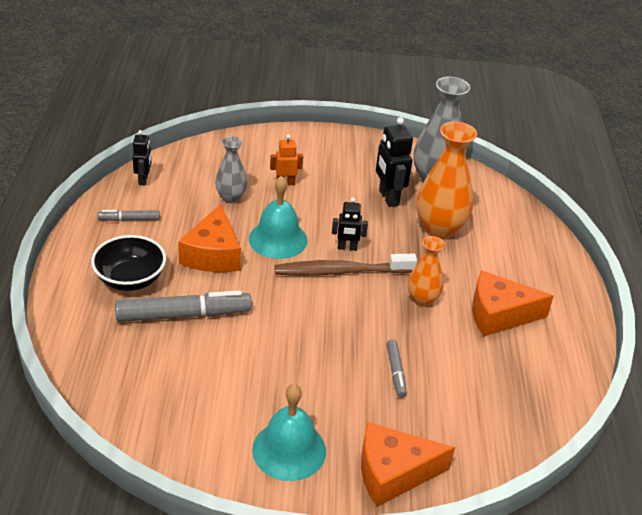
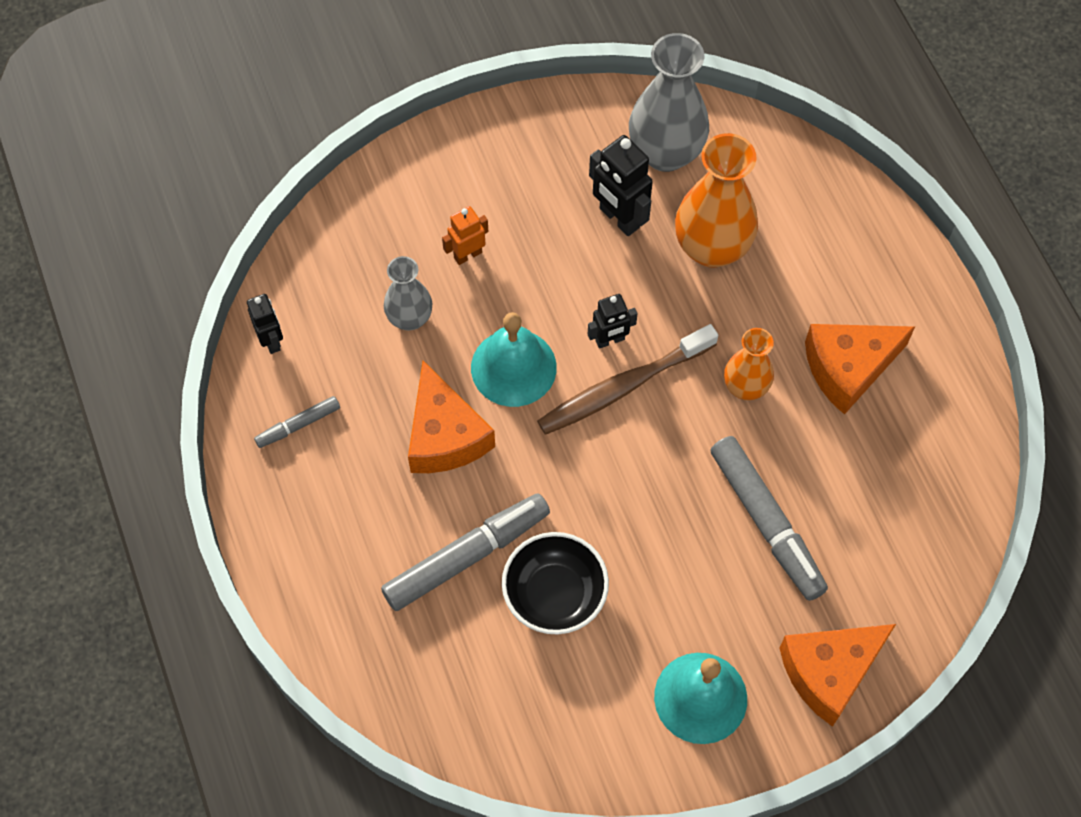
camera: 20 degrees left, 25 degrees up
black bowl [91,235,166,291] -> black bowl moved to [502,532,609,635]
grey marker [387,339,407,398] -> grey marker [710,436,828,601], size x1.98

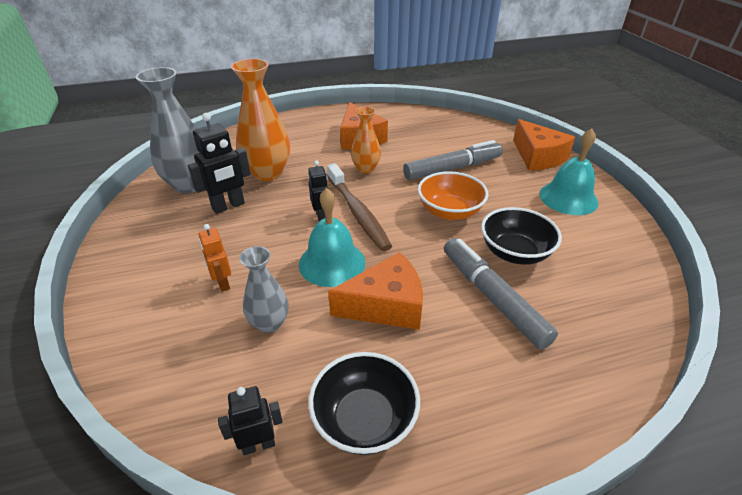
camera: 85 degrees left, 25 degrees down
grey marker [254,396,340,448] -> black bowl [308,352,420,455]
none -> orange bowl [418,171,488,220]

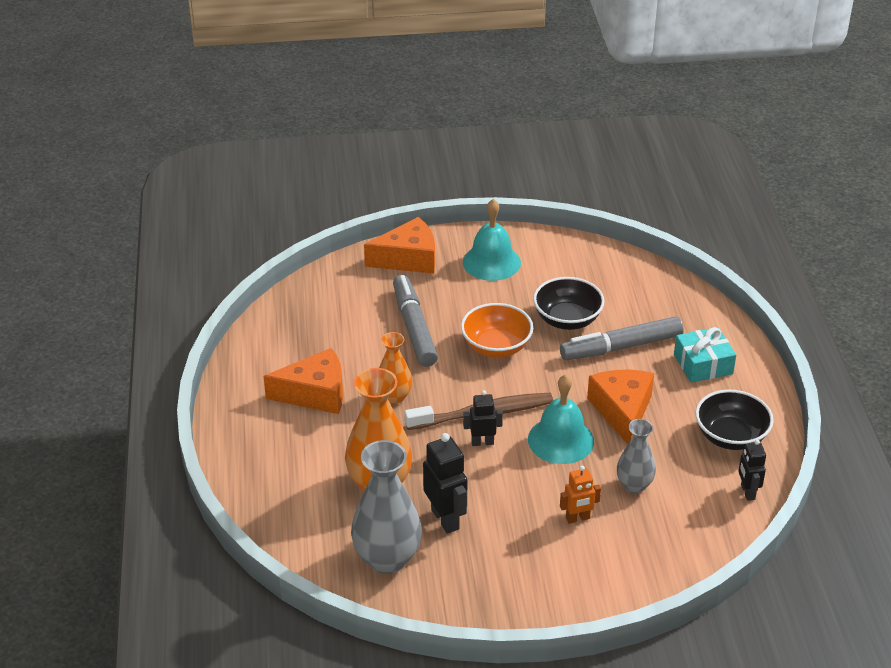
camera: 80 degrees left, 0 degrees up
none -> turquoise gift [674,327,736,383]

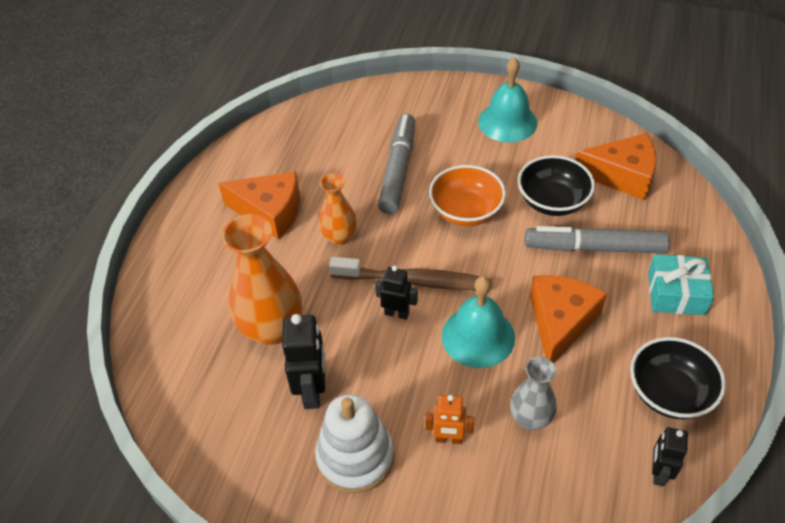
camera: 25 degrees right, 10 degrees up
grey vase [351,440,422,574] -> none
orange cheese [364,217,435,274] -> orange cheese moved to [576,133,656,200]
none -> white stacking toy [315,394,394,493]

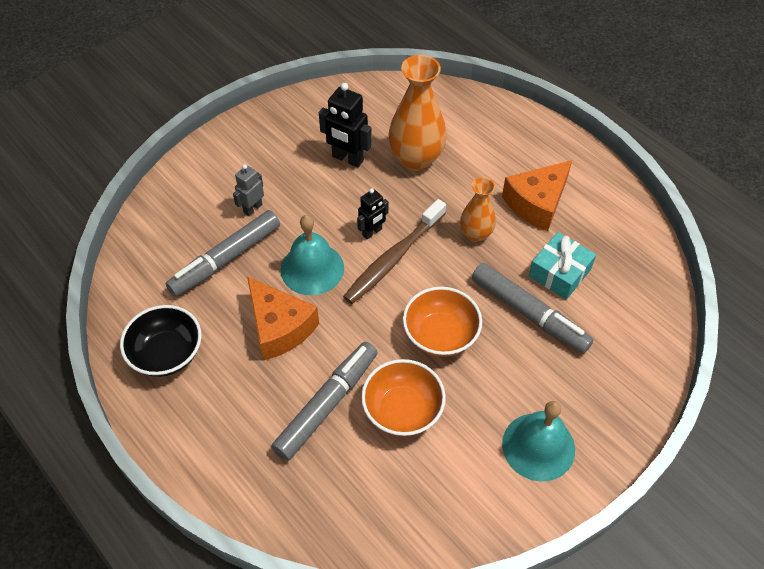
camera: 120 degrees right, 5 degrees up
white stacking toy [315,394,394,493] -> none
orange robot [425,395,474,444] -> grey robot [233,164,264,216]
grey vase [510,357,557,430] -> grey marker [166,210,280,297]
black bowl [518,155,595,216] -> orange bowl [361,359,446,436]
orange cheese [576,133,656,200] -> none
turquoise gift [648,254,714,315] -> turquoise gift moved to [529,232,596,299]
black robot [652,427,688,486] -> none

